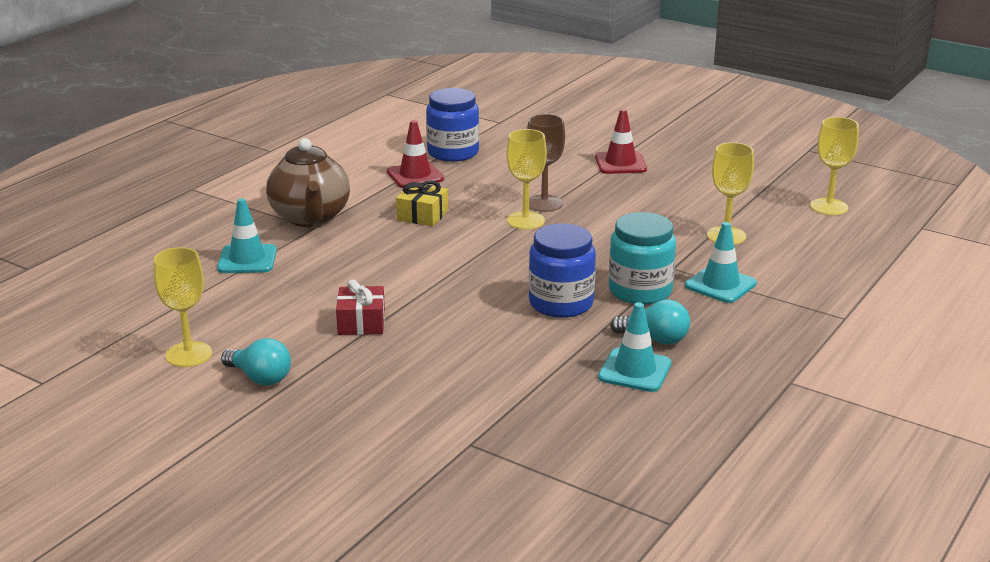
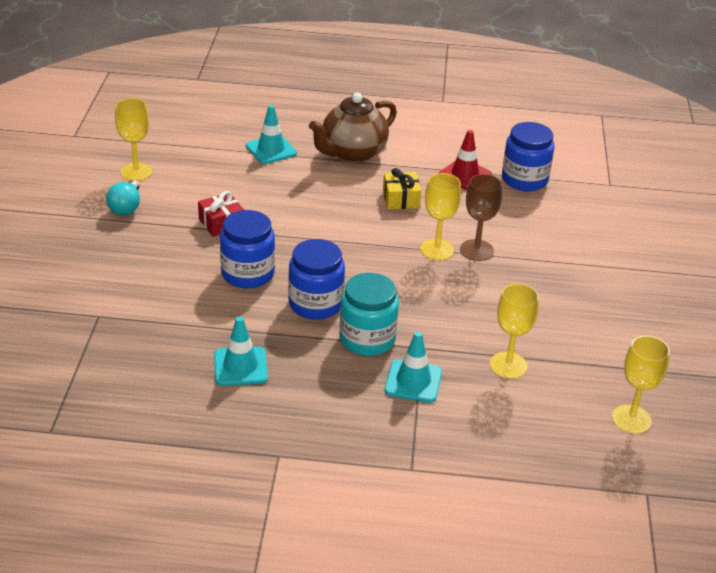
camera: 60 degrees right, 10 degrees up
red traffic cone [595,109,647,174] -> none
turquoise light bulb [610,299,690,344] -> none
none -> blue jar [220,210,275,289]

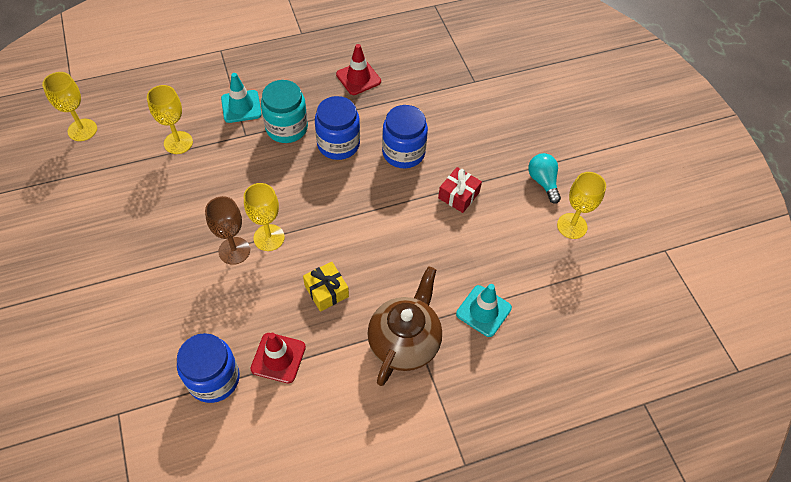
camera: 155 degrees right, 20 degrees up
turquoise traffic cone [214,316,268,386] -> red traffic cone [336,44,381,95]

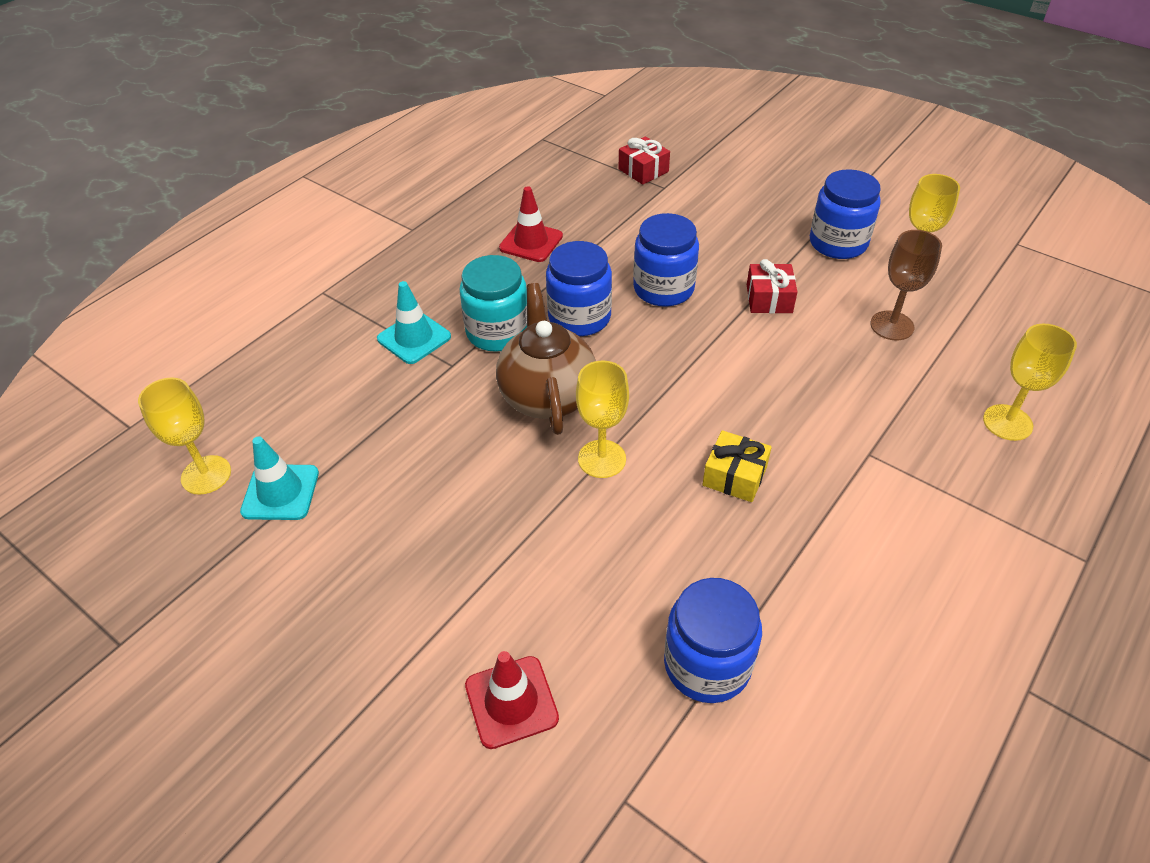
camera: 30 degrees left, 10 degrees down
yellow goblet [147,85,193,154] -> yellow goblet moved to [983,324,1077,441]
brown goblet [205,196,250,265] -> brown goblet moved to [870,230,942,340]
red traffic cone [251,333,306,383] -> red traffic cone moved to [465,651,559,749]
brown teapot [367,266,442,386] -> brown teapot moved to [496,283,596,435]
turquoise traffic cone [456,284,512,337] -> turquoise traffic cone moved to [240,436,319,520]
turquoise light bulb [528,153,561,204] -> blue jar [810,169,881,259]
none -> red gift [619,136,670,185]

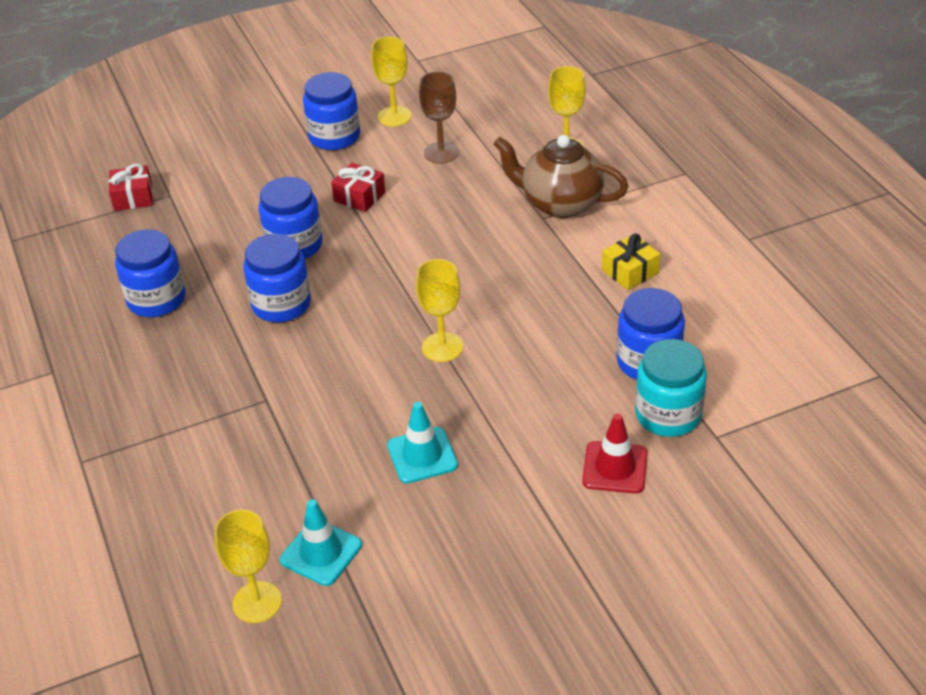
camera: 60 degrees left, 5 degrees down
turquoise traffic cone [377,281,451,364] -> turquoise traffic cone moved to [387,402,458,483]
turquoise jar [460,255,527,352] -> turquoise jar moved to [635,339,707,437]
brown teapot [496,283,596,435] -> brown teapot moved to [494,135,629,218]
red traffic cone [499,186,563,262] -> blue jar [115,229,185,317]
yellow gift [702,430,772,502] -> yellow gift moved to [602,234,660,290]

